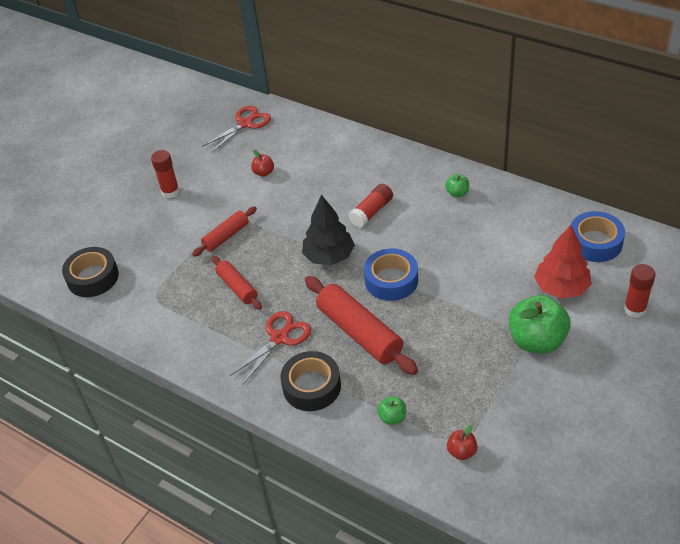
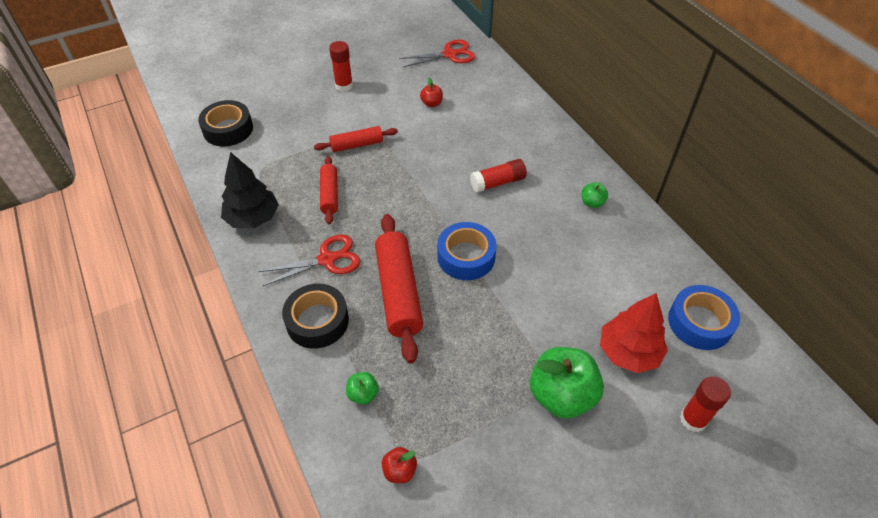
camera: 25 degrees right, 5 degrees up
black tree [302,195,355,265] -> black tree moved to [221,152,279,229]

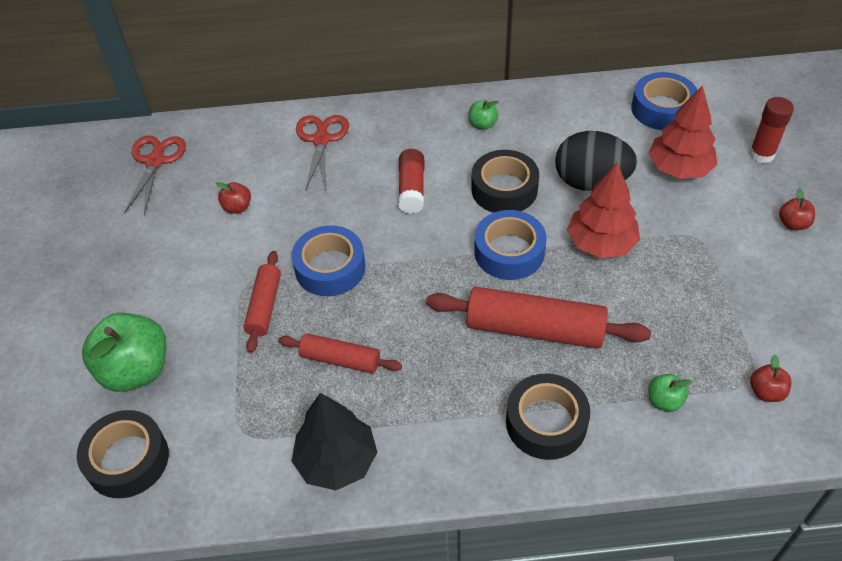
camera: 65 degrees left, 0 degrees up
red scissors [258,235,361,286] -> red scissors moved to [296,115,349,191]
red glue stick [329,41,353,92] -> none
green apple [530,347,604,419] -> green apple moved to [82,313,166,392]
none -> blue tape [292,225,365,296]
none -> black tape [471,150,539,213]
none -> black egg [555,131,637,191]
none -> red tree [567,163,640,258]
none -> red apple [779,188,815,230]

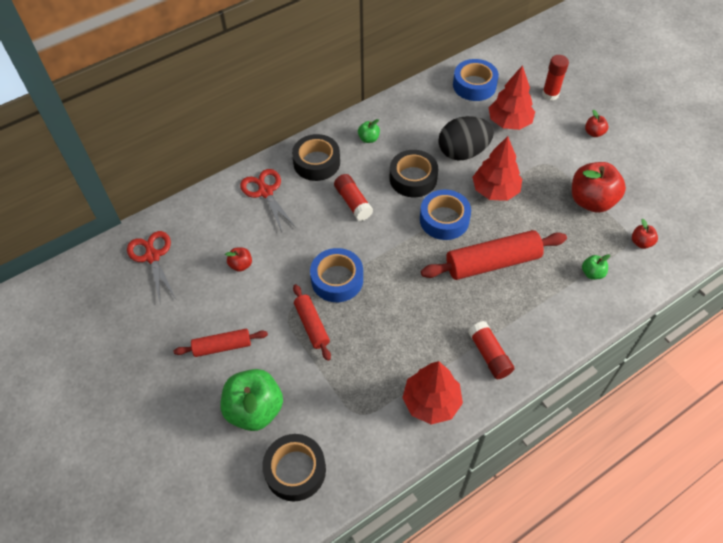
camera: 30 degrees left, 5 degrees up
red rolling pin [278,333,402,373] -> red rolling pin moved to [174,329,268,357]
black tree [292,393,377,490] -> red tree [402,361,463,425]
black tape [506,373,590,460] -> black tape moved to [292,134,340,181]
none -> red glue stick [468,321,514,379]
none -> red apple [572,162,626,213]

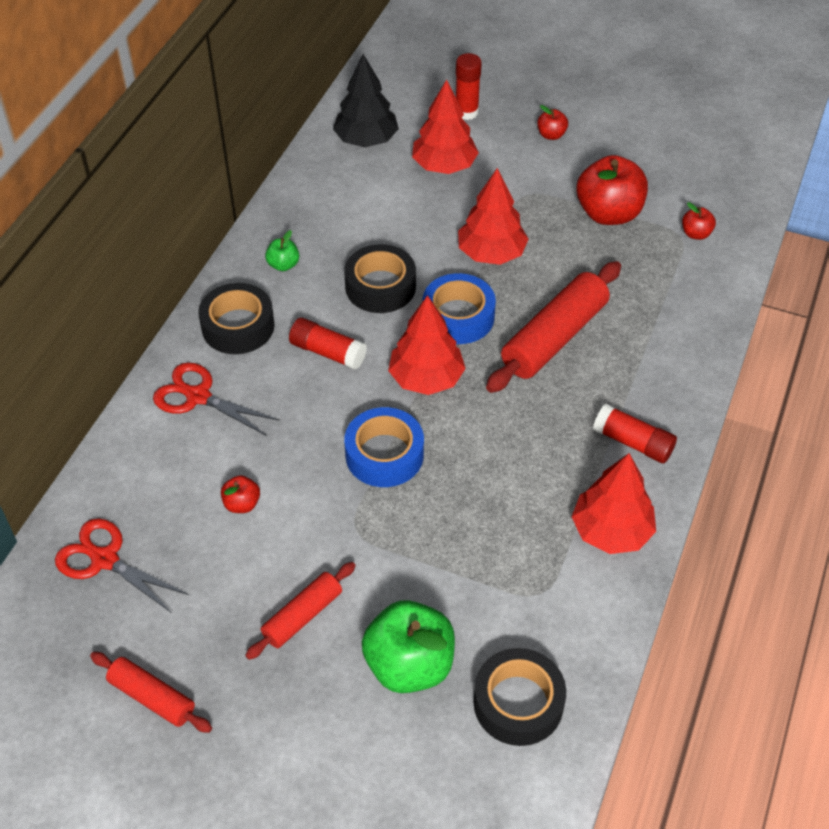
camera: 35 degrees left, 5 degrees down
red rolling pin [293,284,331,361] -> red rolling pin moved to [90,652,212,733]
black egg [438,116,494,161] -> none
blue tape [453,59,499,101] -> black tree [333,54,399,147]
green apple [582,254,610,280] -> none
none -> red tree [388,295,466,395]

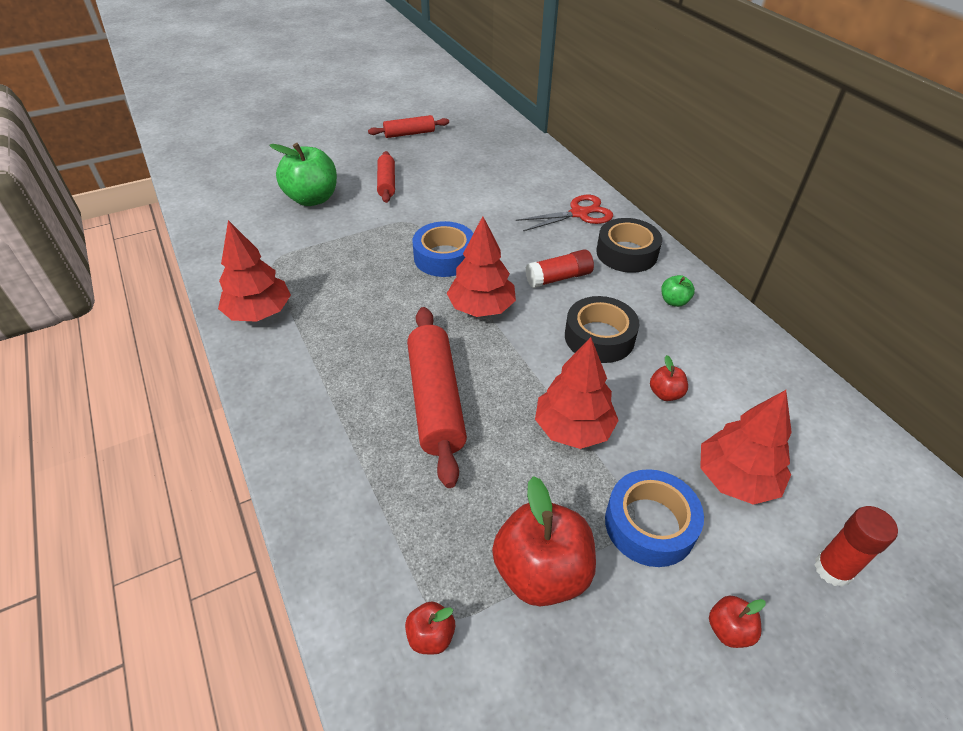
camera: 130 degrees right, 5 degrees down
red scissors [55,518,189,613] -> none
red apple [221,475,260,513] -> red apple moved to [650,355,688,401]
black tree [333,54,399,147] -> none
blue tape [423,273,496,344] -> blue tape moved to [605,469,704,567]
black tape [474,648,566,746] -> none
red glue stick [593,404,677,463] -> none

